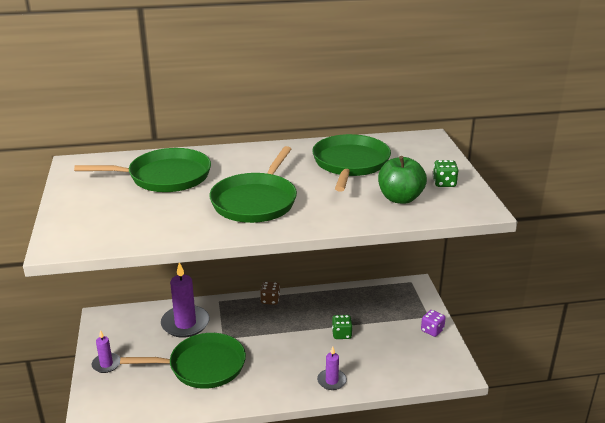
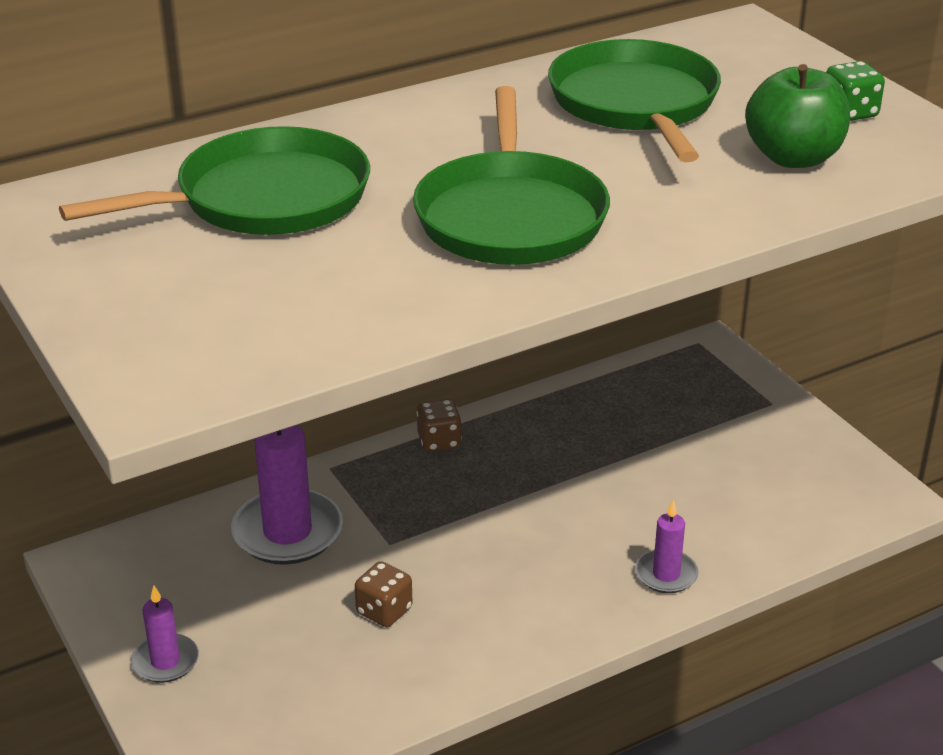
camera: 20 degrees left, 5 degrees up
green pan [120,333,246,389] -> brown dice [355,561,413,627]
green dice [332,315,353,339] -> none
purple dice [421,310,446,337] -> none

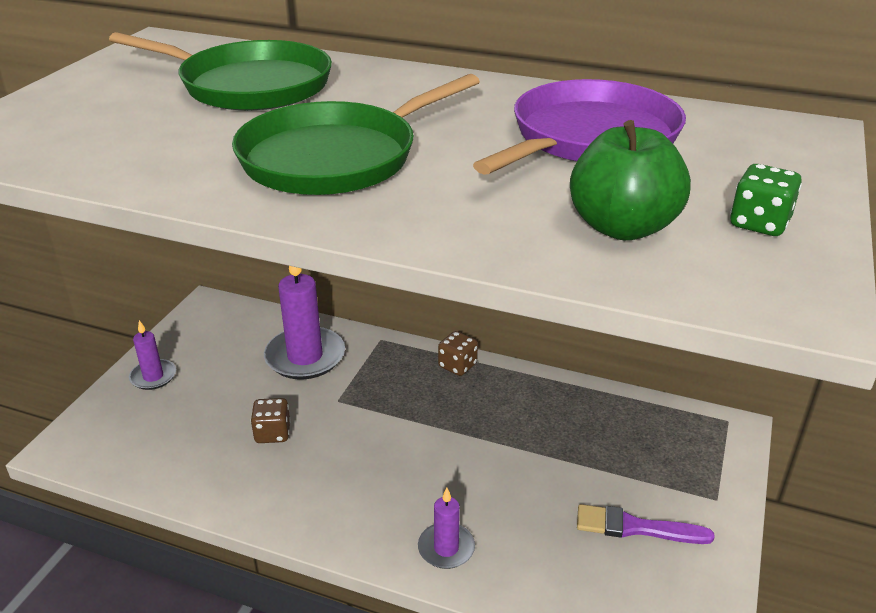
camera: 50 degrees right, 0 degrees up
green pan [548,39,721,162] -> purple pan [473,79,686,175]
none -> purple brush [577,504,715,544]

